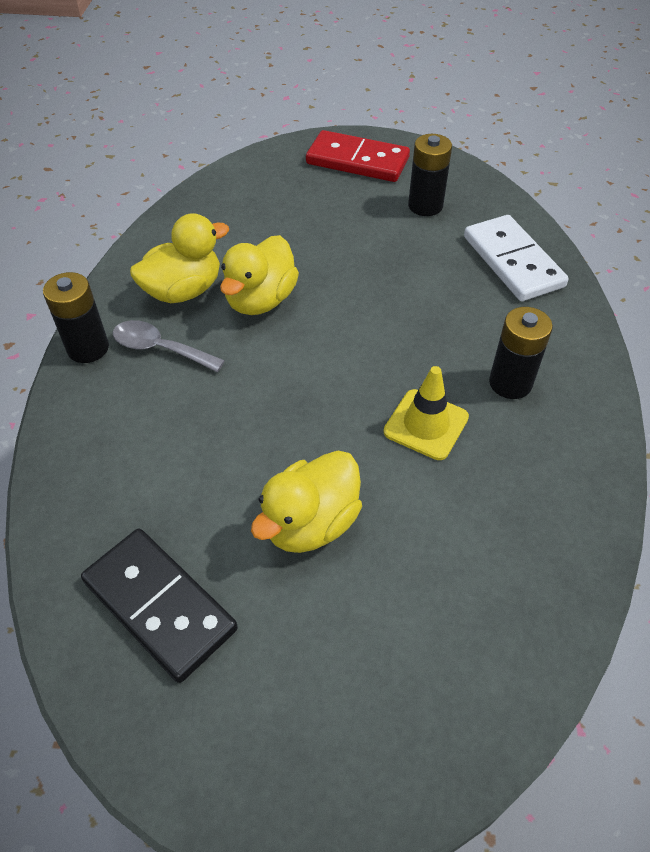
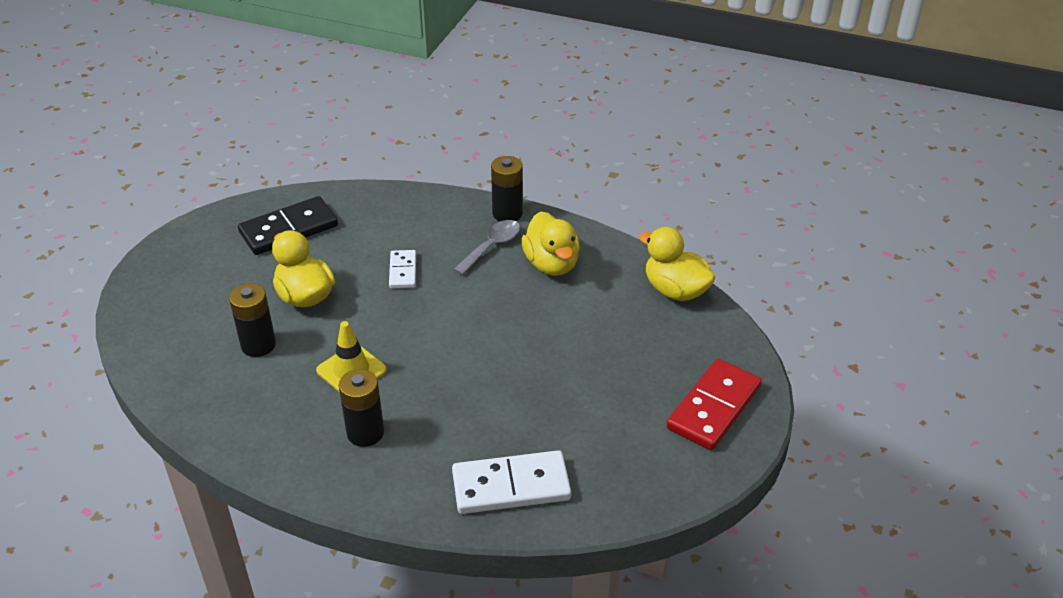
camera: 105 degrees right, 10 degrees down
yellow duck [220,235,299,315] -> yellow duck moved to [639,227,715,301]
black battery [408,134,452,216] -> black battery moved to [229,283,276,357]
none -> white domino [389,250,416,289]

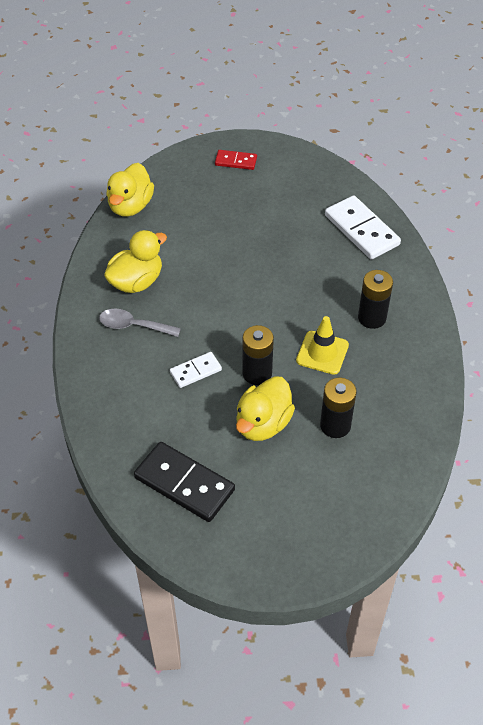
camera: 115 degrees left, 10 degrees up
black battery [491,156,523,221] -> black battery moved to [242,325,274,385]
red domino [666,359,762,450] -> red domino [215,150,257,170], size x0.55

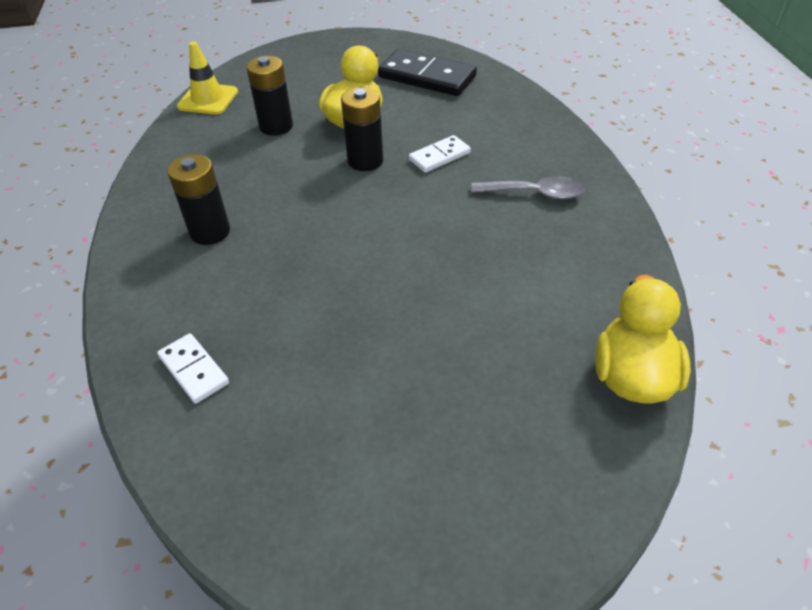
camera: 175 degrees right, 5 degrees down
yellow duck [104,230,167,293] -> none
red domino [215,150,257,170] -> none
yellow traffic cone [296,316,349,375] -> yellow traffic cone moved to [177,41,238,115]
white domino [325,195,401,259] -> white domino [157,333,229,404], size x0.55

